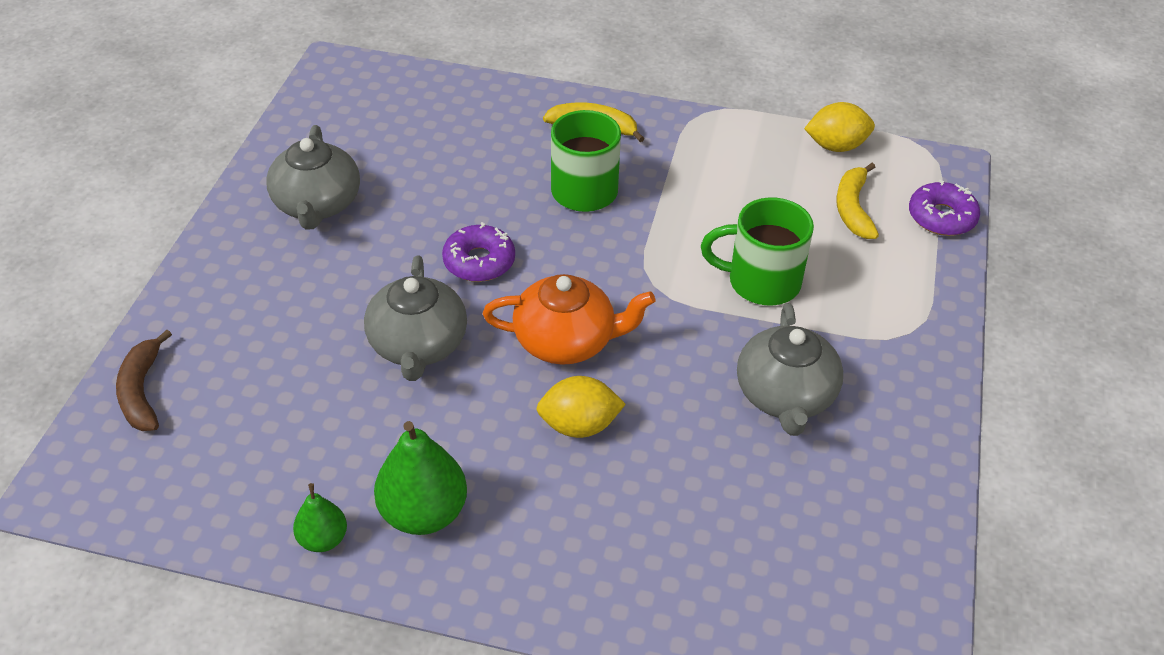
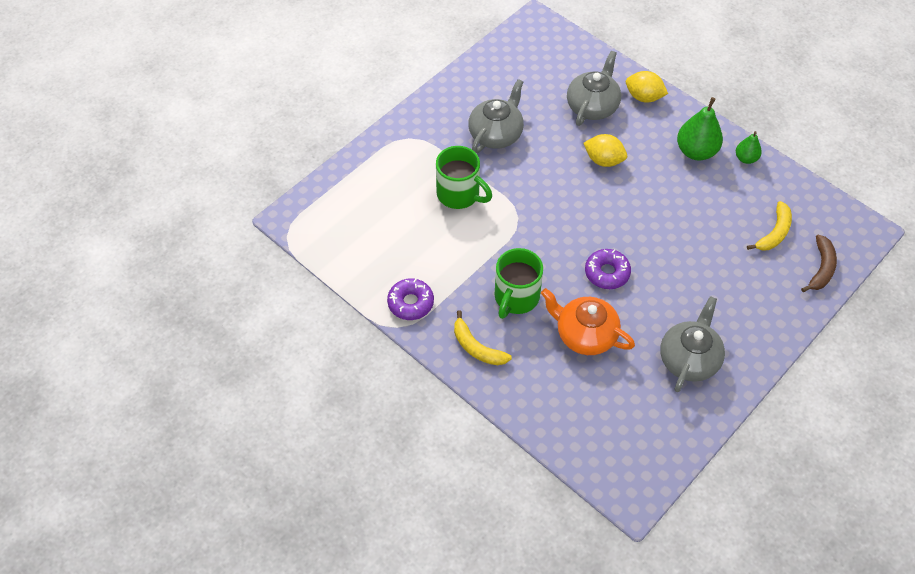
camera: 150 degrees left, 10 degrees up
grey teapot [364,256,467,381] -> grey teapot moved to [567,51,621,126]
orange teapot [483,274,655,365] -> orange teapot moved to [541,288,635,355]
yellow lemon [804,102,875,152] -> yellow lemon moved to [626,71,668,103]
yellow banana [836,163,879,239] -> yellow banana moved to [747,201,792,251]
purple donut [909,180,980,236] -> purple donut moved to [387,278,434,320]

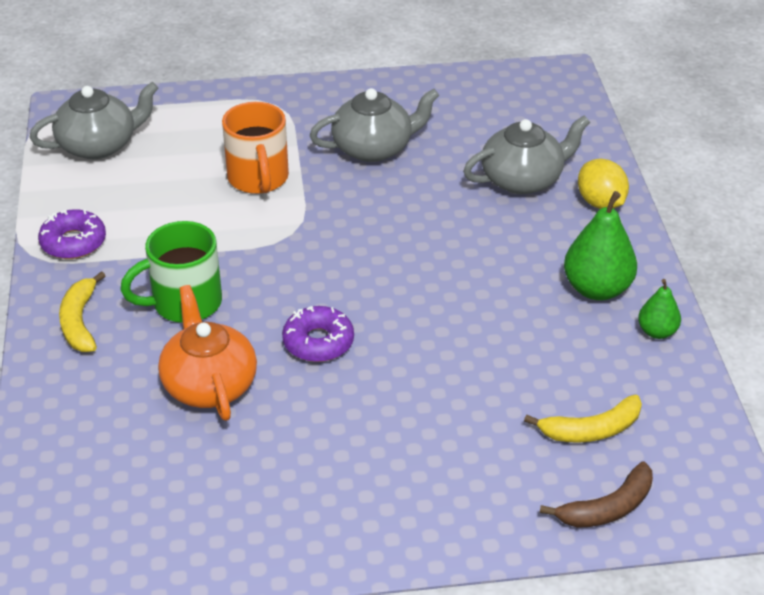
camera: 40 degrees right, 15 degrees down
green mug [436,146,492,209] -> orange mug [222,102,289,194]
yellow lemon [584,134,627,167] -> none
grey teapot [660,296,725,392] -> grey teapot moved to [30,82,158,159]

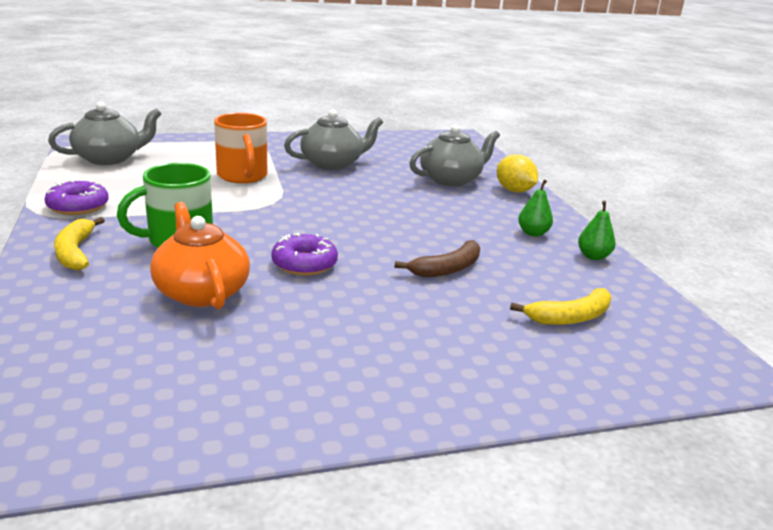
camera: 10 degrees left, 15 degrees down
brown banana [540,461,653,528] -> brown banana moved to [395,240,480,277]
green pear [564,191,637,300] -> green pear [518,179,553,237], size x0.57

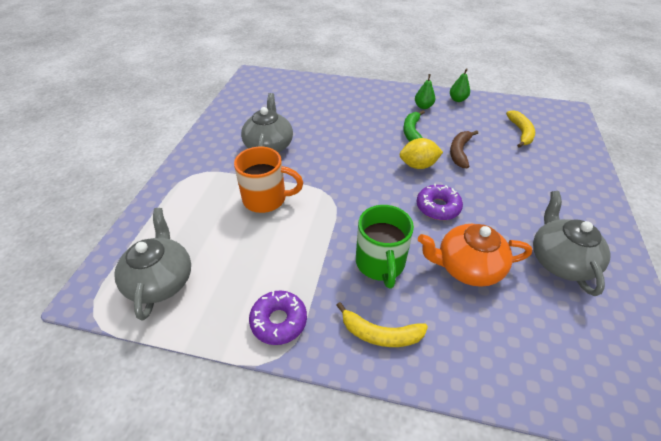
camera: 60 degrees left, 20 degrees up
brown banana [395,240,480,277] -> brown banana turned 150 degrees counterclockwise [450,131,478,168]
grey teapot [409,125,500,186] -> grey teapot moved to [533,191,611,296]
yellow lemon [497,154,538,193] -> yellow lemon moved to [400,138,443,169]
none -> green banana [403,110,425,142]

